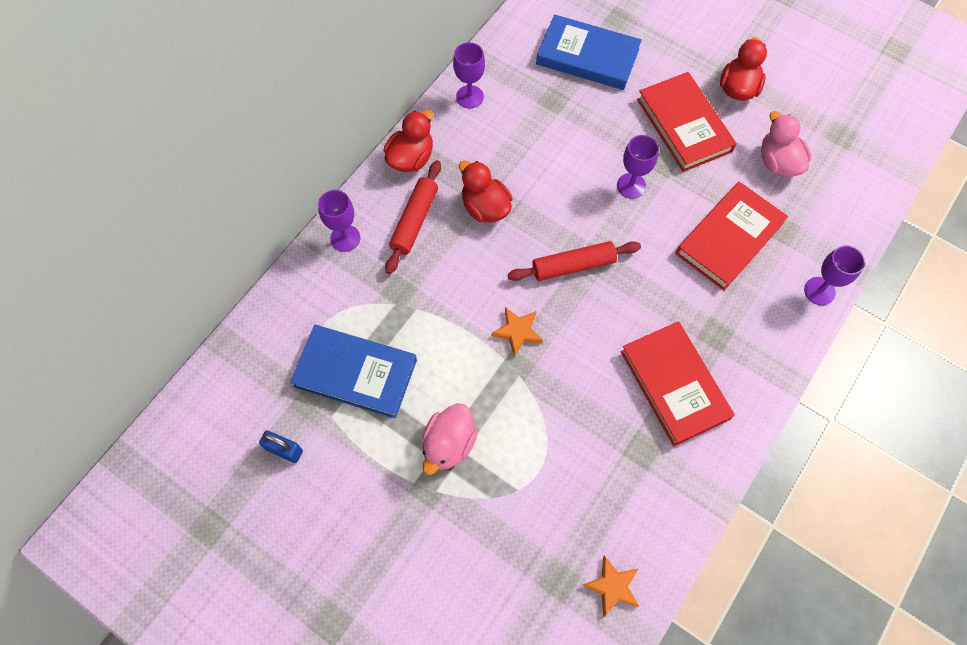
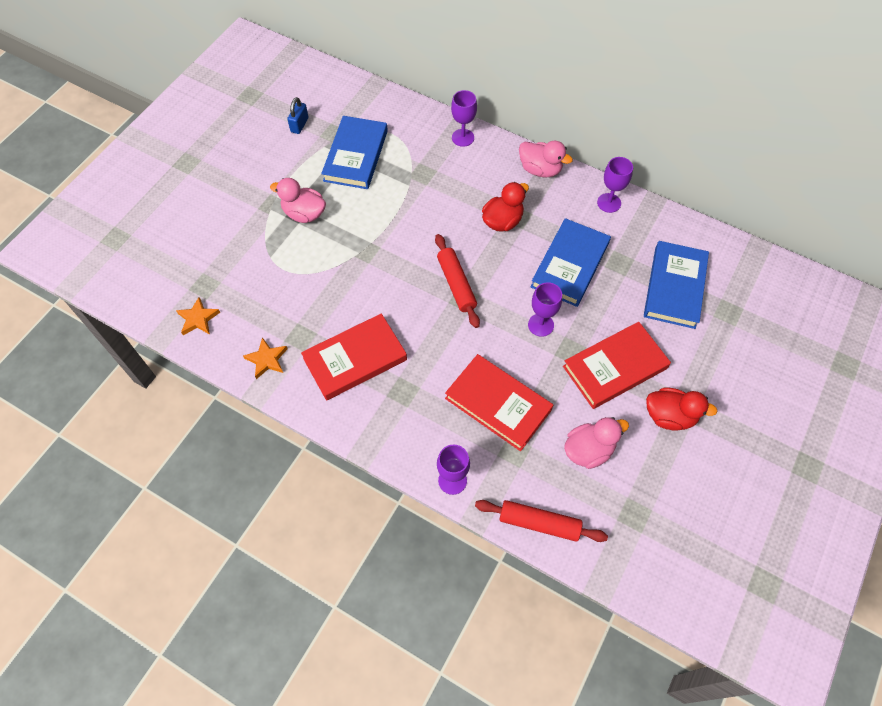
camera: 85 degrees right, 5 degrees down
red duck [384,110,433,172] -> pink duck [519,141,573,178]
red rolling pin [385,160,441,274] -> red rolling pin moved to [475,500,608,542]
orange star [491,307,543,357] -> orange star moved to [243,337,287,379]
none -> blue book [531,218,611,307]

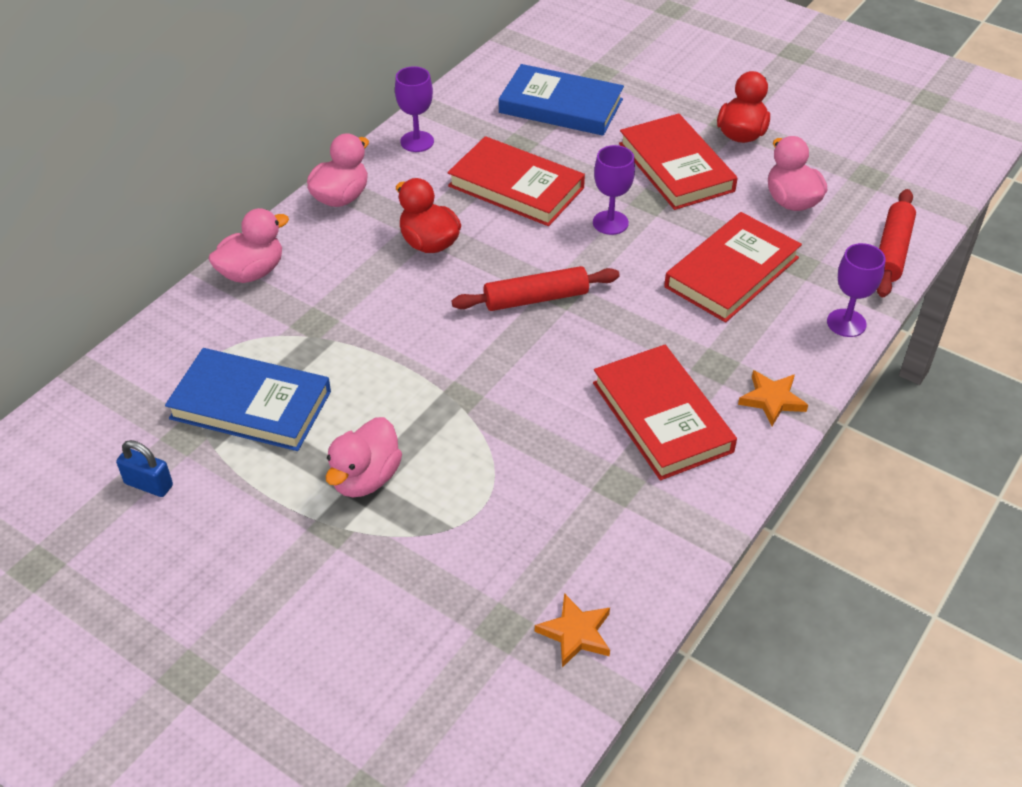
camera: 85 degrees left, 15 degrees down
orange star [243,337,287,379] -> orange star moved to [738,370,808,426]
purple goblet [451,90,477,147] -> pink duck [208,208,289,283]
blue book [531,218,611,307] -> red book [448,136,585,226]

